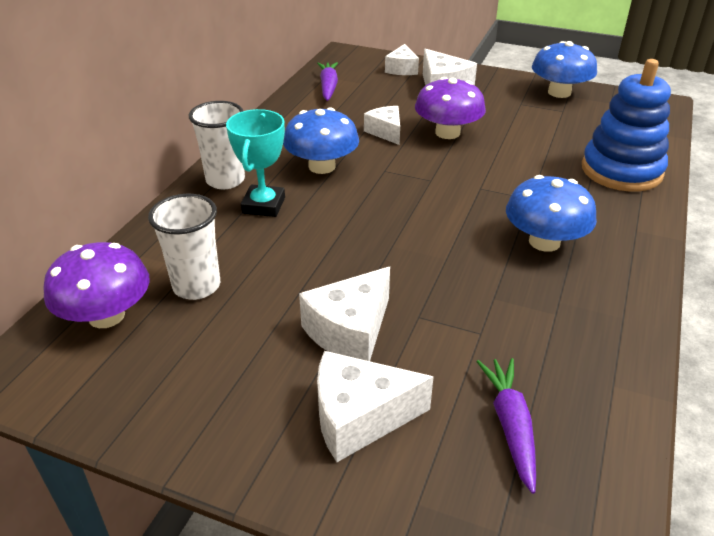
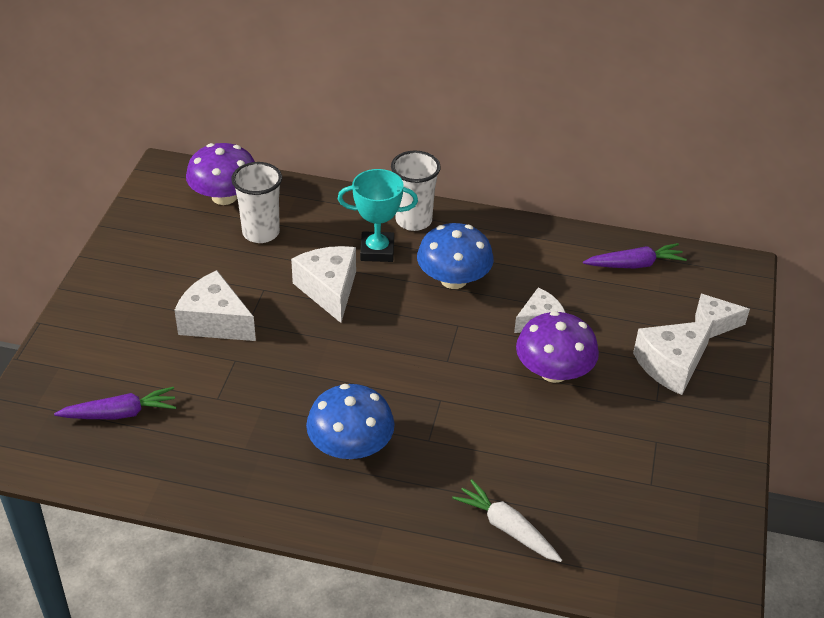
camera: 80 degrees right, 5 degrees up
white cheese [317,351,433,462] -> white cheese moved to [291,246,356,323]
blue mushroom [532,41,597,98] -> none
blue stacking toy [582,59,671,192] -> white carrot [452,479,562,562]

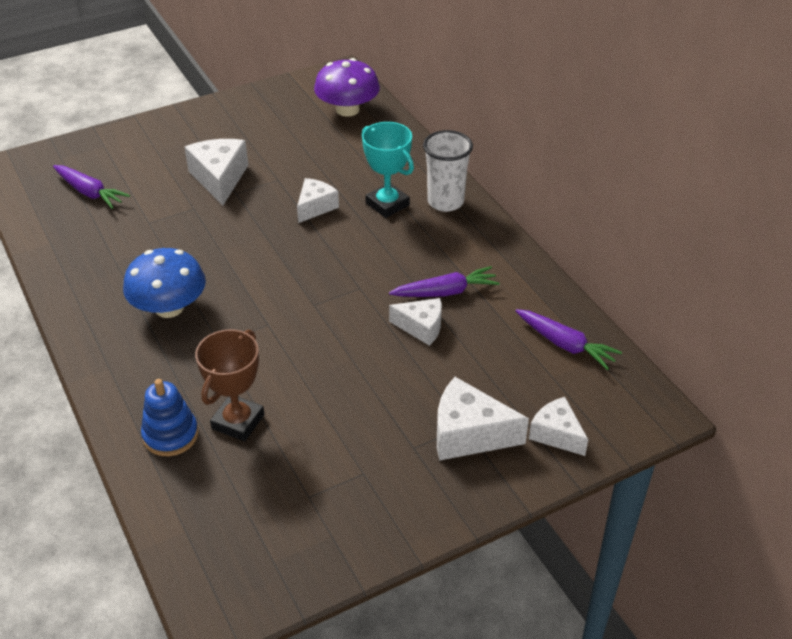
camera: 50 degrees right, 0 degrees up
white cup [231,162,282,243] -> none
white cheese [291,246,356,323] -> white cheese [297,178,339,223], size x0.65
blue mushroom [417,223,494,289] -> none
white carrot [452,479,562,562] -> blue stacking toy [141,379,199,456]
purple mushroom [516,311,599,383] -> none
none -> brown trophy [195,329,264,441]
none -> purple carrot [389,266,500,297]

